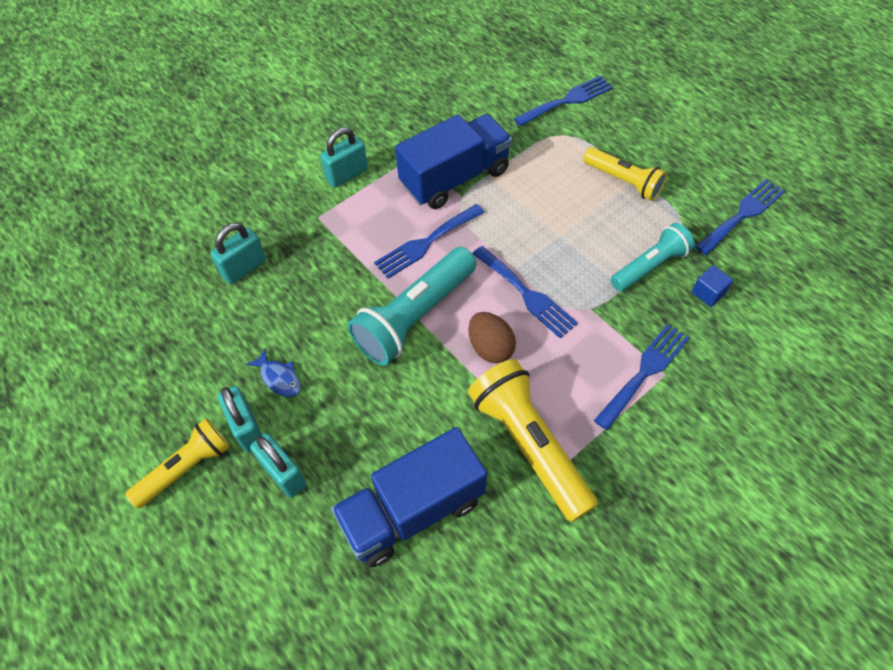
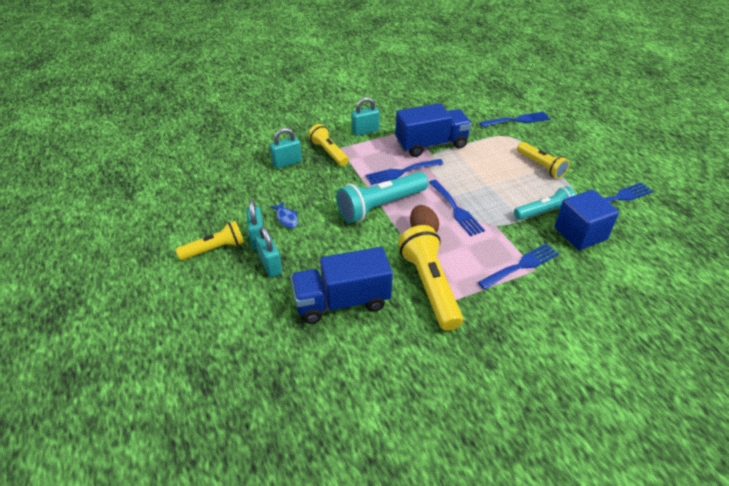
camera: 15 degrees right, 15 degrees down
blue cube [692,265,733,307] -> blue cube [555,190,619,250], size x2.20
none -> yellow flashlight [308,124,349,166]

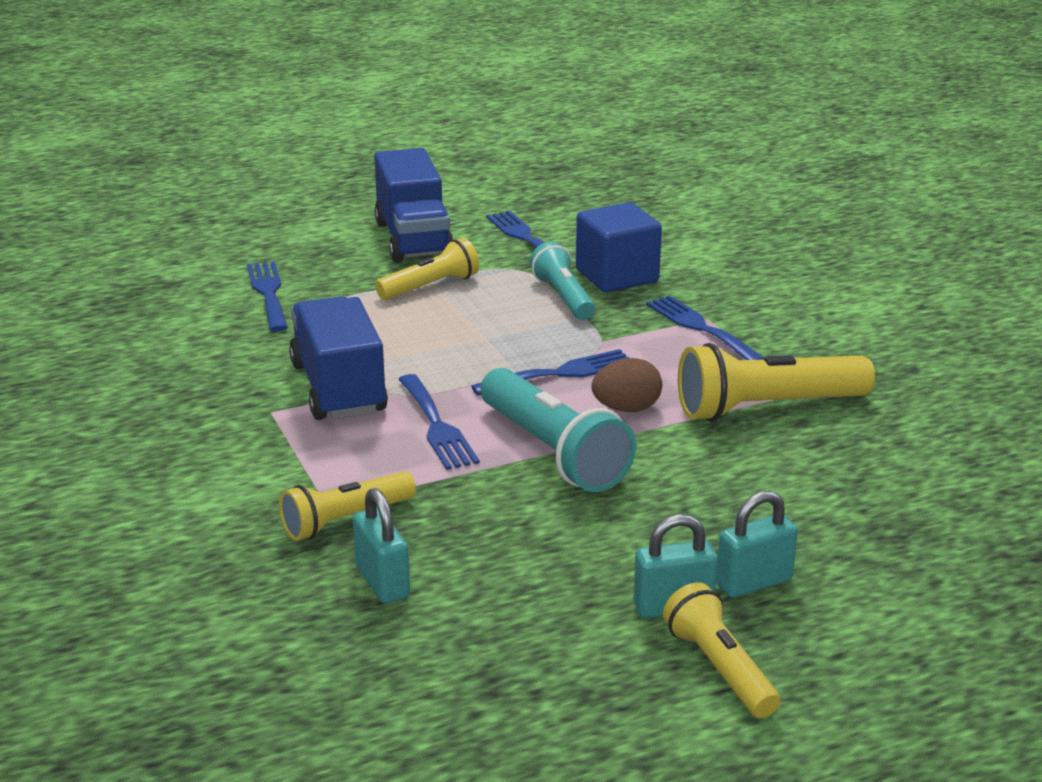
camera: 90 degrees left, 15 degrees down
blue fish [270,202,298,228] -> none
blue truck [291,247,393,324] -> blue truck moved to [374,148,454,263]
turquoise padlock [351,97,380,136] -> none

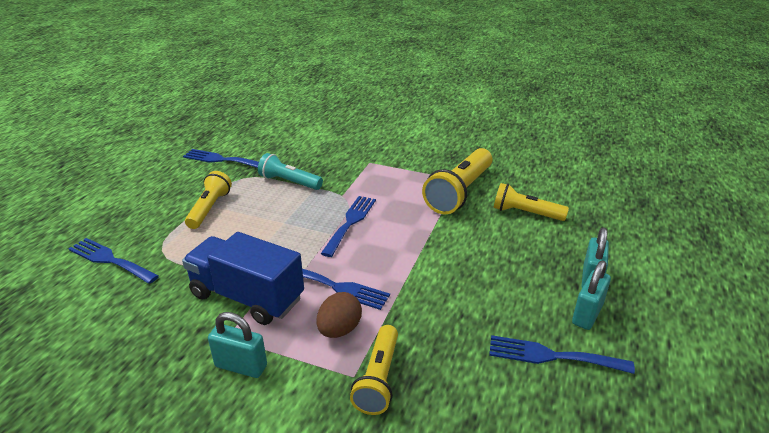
camera: 45 degrees left, 5 degrees up
turquoise padlock [353,488,410,604] -> turquoise padlock moved to [208,312,267,378]
blue truck [374,148,454,263] -> none
turquoise flashlight [481,368,636,492] -> none
blue cube [576,202,662,292] -> none
brown egg [591,358,662,412] -> brown egg moved to [316,292,362,338]
blue fork [646,295,764,360] -> blue fork moved to [489,335,635,374]
yellow flashlight [663,582,781,718] -> yellow flashlight moved to [494,183,569,221]

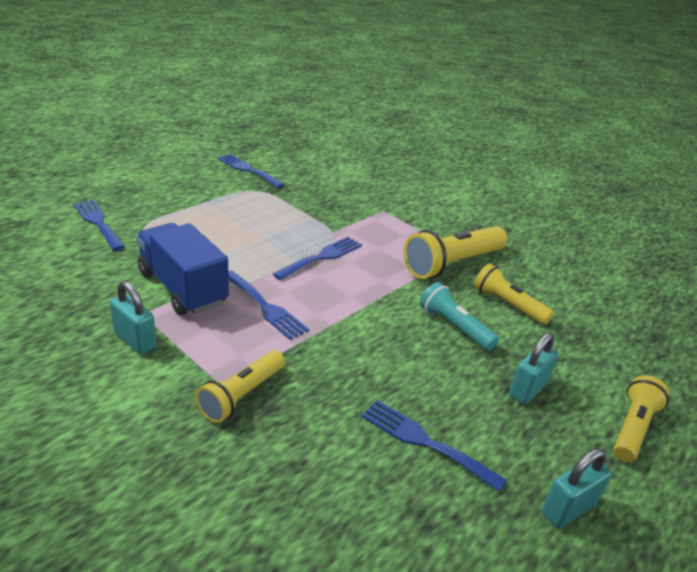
camera: 20 degrees right, 0 degrees up
yellow flashlight [185,171,232,229] -> yellow flashlight moved to [613,375,669,462]
turquoise flashlight [258,153,323,190] -> turquoise flashlight moved to [420,282,499,351]
brown egg [316,292,362,338] -> none
turquoise padlock [572,261,611,330] -> turquoise padlock moved to [542,448,612,528]

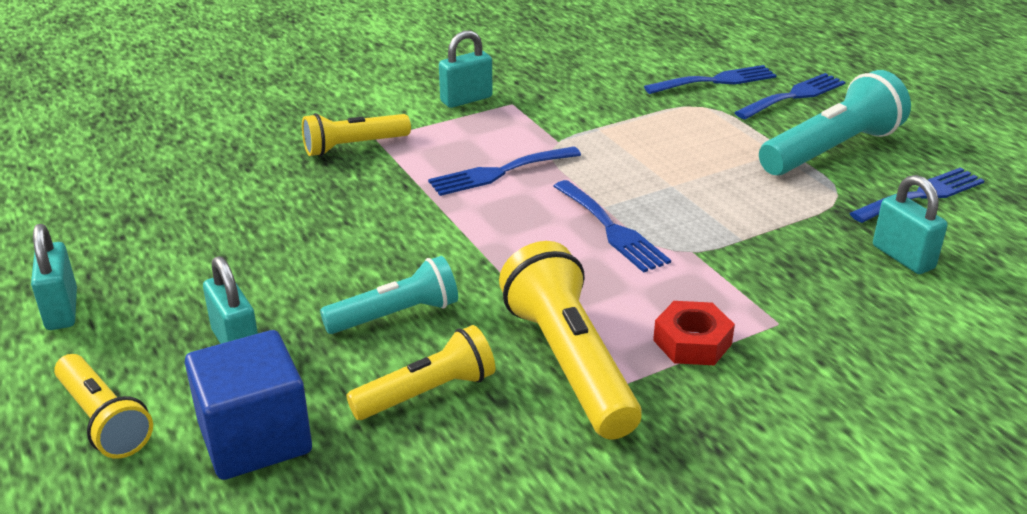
camera: 110 degrees right, 0 degrees up
blue truck [136,223,229,315] -> none
yellow flashlight [195,350,285,423] -> yellow flashlight turned 75 degrees counterclockwise [302,113,411,156]
blue fork [361,400,507,492] -> blue fork moved to [734,73,845,120]
none -> blue cube [185,330,312,480]
none -> red nut [653,301,735,365]
none -> turquoise flashlight [759,70,911,176]
none -> turquoise padlock [873,175,948,274]

